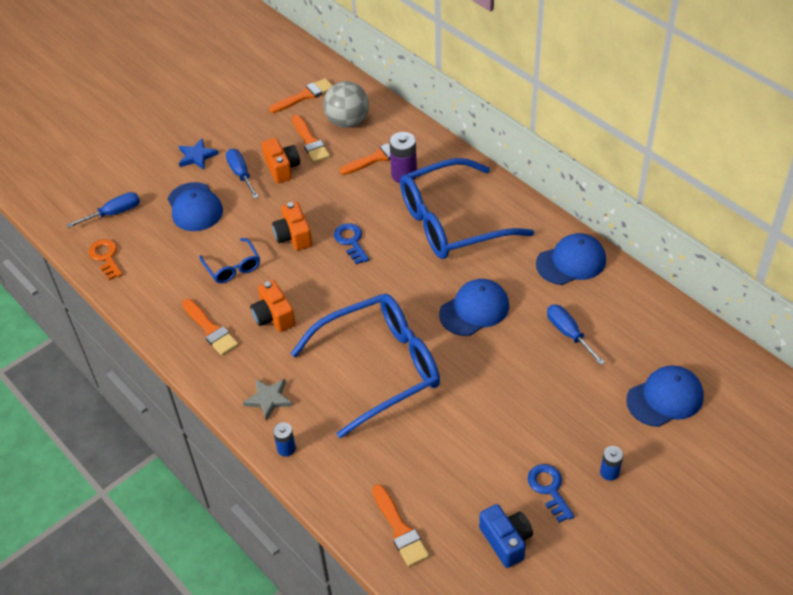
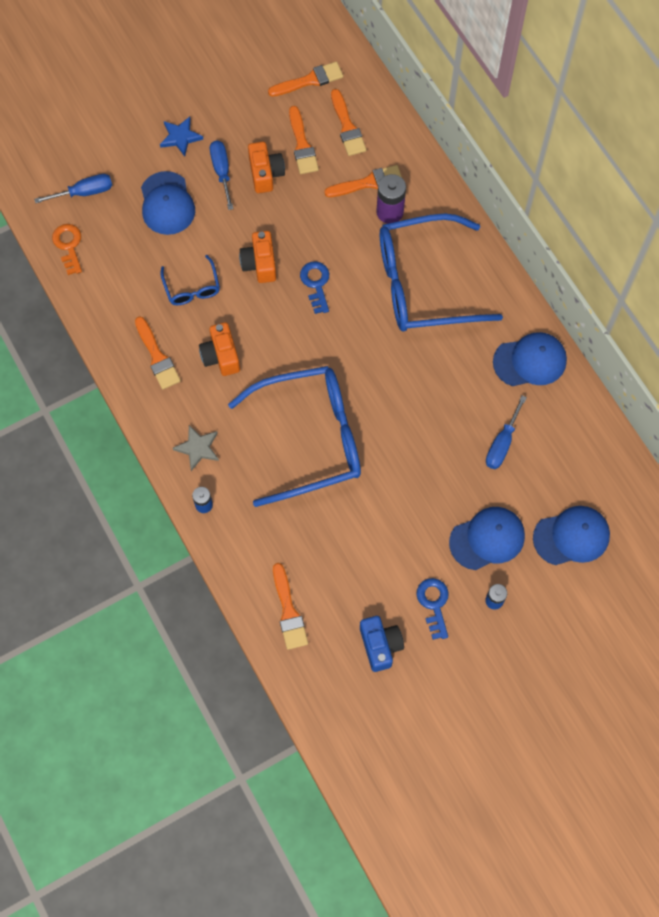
camera: 10 degrees right, 20 degrees up
grey ball [323,81,369,128] -> orange brush [331,89,366,156]
blue cap [439,279,509,336] -> blue cap moved to [449,507,525,570]
blue screwdriver [547,305,605,365] -> blue screwdriver turned 135 degrees counterclockwise [486,395,527,469]

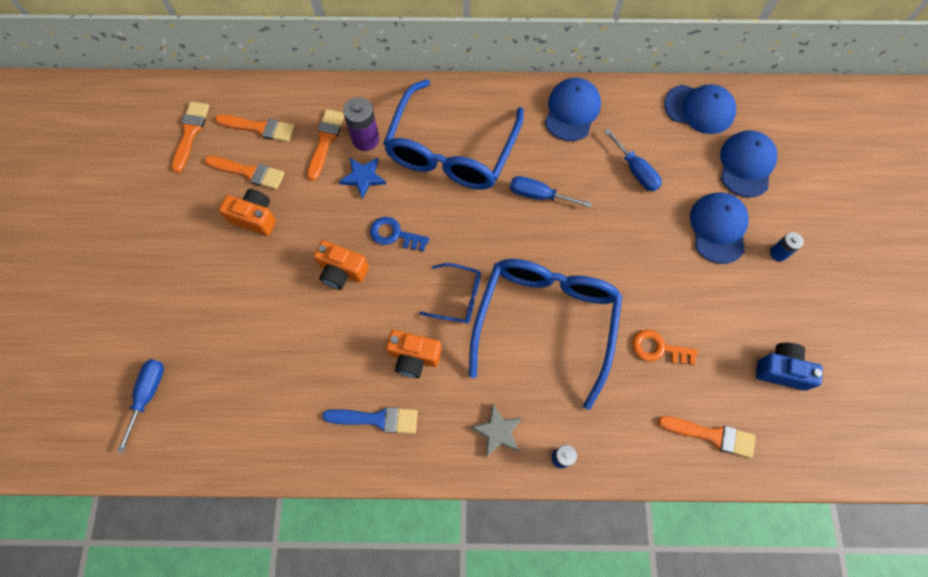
camera: 60 degrees left, 0 degrees up
orange key [52,224,82,275] -> orange key moved to [632,329,698,365]
orange brush [135,316,181,389] -> blue brush [322,407,418,434]
blue cap [141,171,195,235] -> blue cap moved to [664,84,736,134]
blue star [160,117,204,157] -> blue star moved to [339,157,386,199]
blue glasses [160,255,220,305] -> blue glasses moved to [419,263,481,324]
blue screwdriver [210,140,234,210] -> blue screwdriver moved to [510,176,592,208]
blue key [416,578,449,640] -> none

